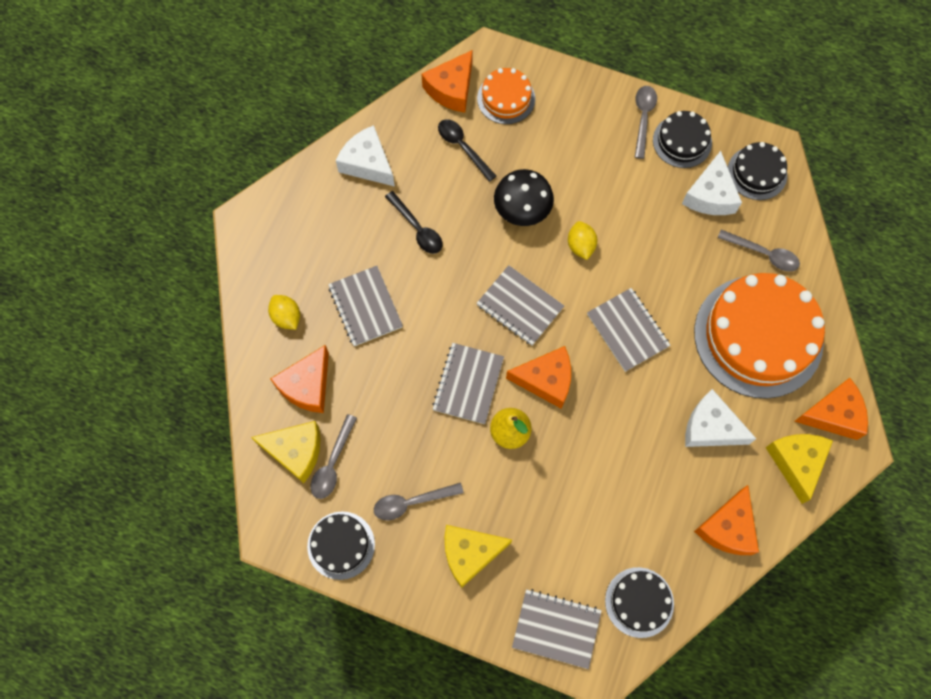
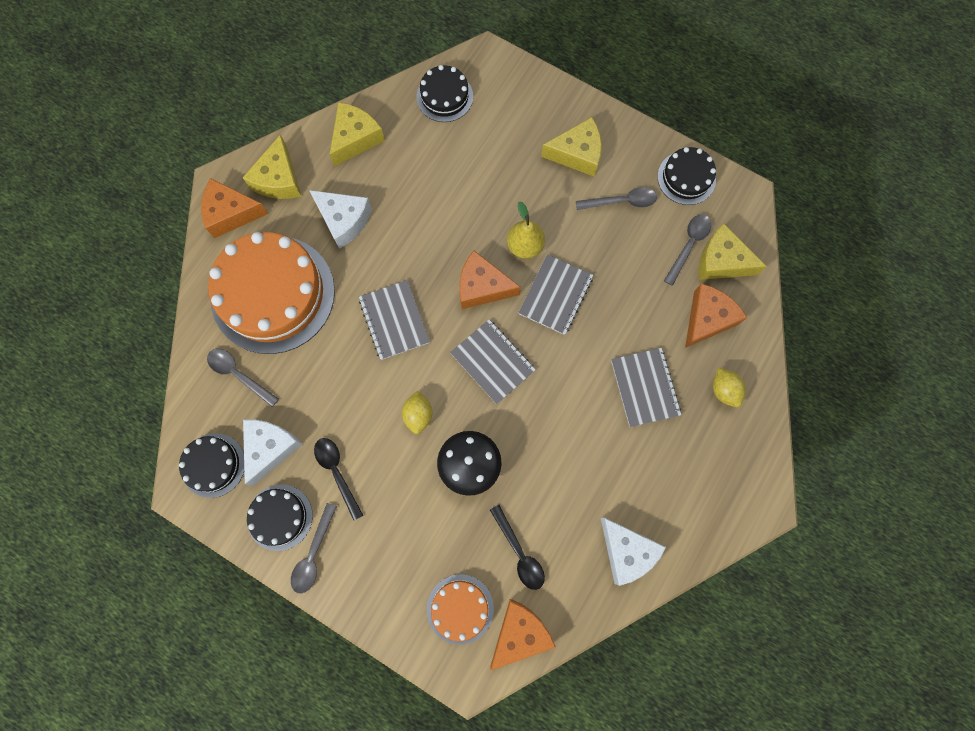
camera: 170 degrees left, 5 degrees up
black spoon [385,191,443,254] -> black spoon moved to [314,438,364,521]
grey notebook [512,589,602,669] -> none
orange cheese [694,485,759,555] -> yellow cheese [329,102,385,166]

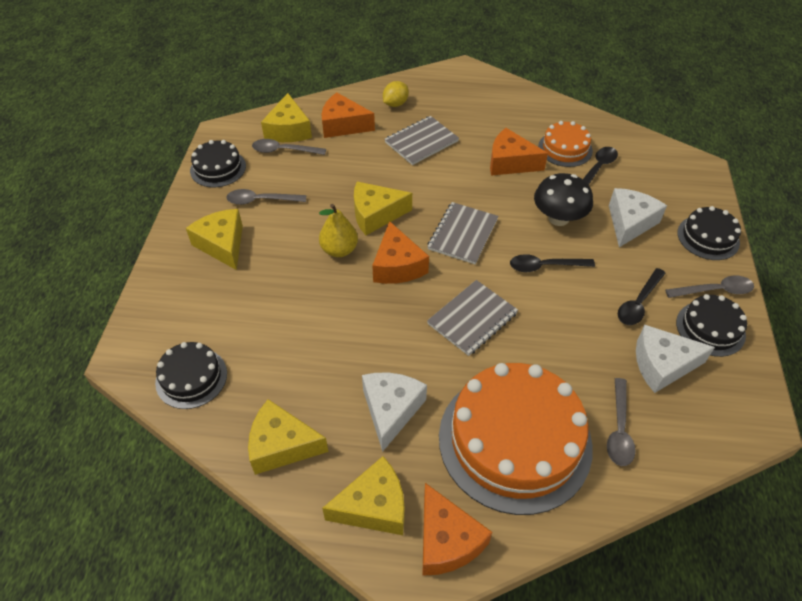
camera: 115 degrees left, 25 degrees down
black cake [179,433,244,498] -> black cake moved to [677,206,741,260]
yellow lemon [402,391,432,434] -> black spoon [510,254,595,272]
orange cake [427,574,494,645] -> orange cake moved to [538,121,593,167]
orange cheese [491,599,556,670] -> orange cheese moved to [490,128,548,176]
grey notebook [518,255,593,335] -> yellow cheese [354,182,412,235]
grey spoon [576,187,657,210] -> grey spoon turned 60 degrees counterclockwise [227,189,306,205]
white cheese [601,518,666,586] -> white cheese moved to [609,188,667,247]

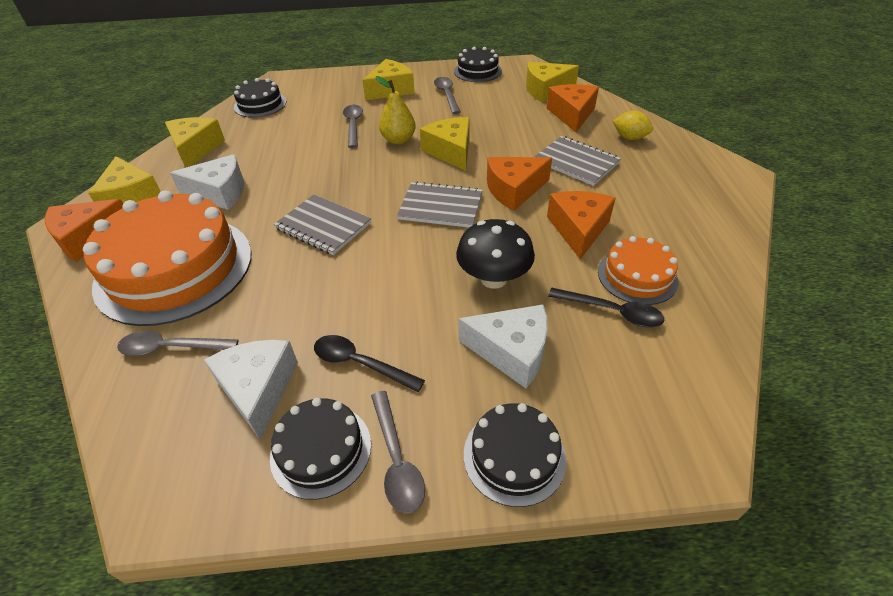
camera: 80 degrees right, 5 degrees down
grey spoon [252,139,326,155] -> grey spoon moved to [343,105,363,148]
orange cheese [372,221,429,284] -> orange cheese moved to [487,157,552,211]
black spoon [510,254,595,272] -> none

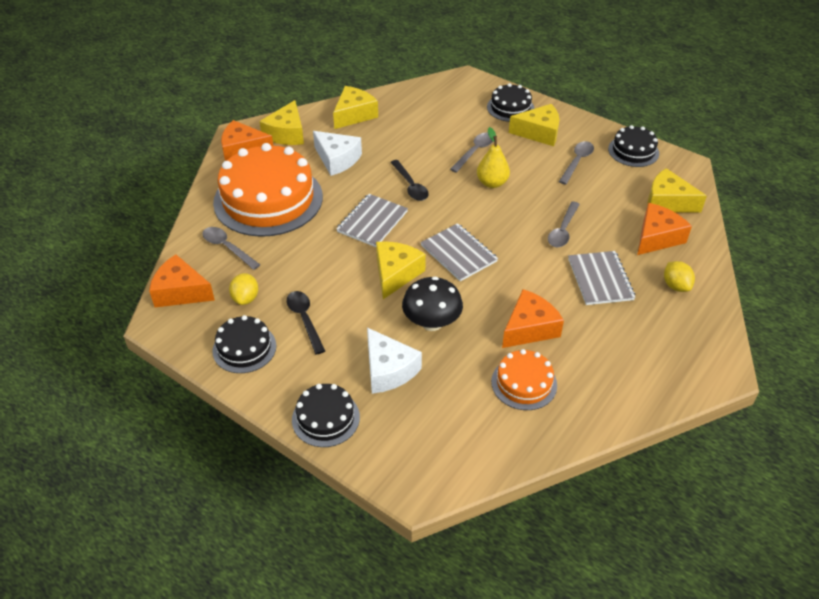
camera: 40 degrees right, 0 degrees up
white cheese [204,340,298,440] -> yellow lemon [229,273,258,305]
black cake [234,78,286,117] -> black cake moved to [487,83,534,122]
grey notebook [274,194,371,255] -> grey notebook turned 45 degrees clockwise [336,194,408,247]
grey spoon [371,391,425,514] -> grey spoon moved to [548,201,580,248]
yellow cheese [420,117,470,171] -> yellow cheese moved to [376,242,426,299]
orange cheese [487,157,552,211] -> orange cheese moved to [149,254,215,307]
black spoon [548,288,664,327] -> black spoon moved to [390,160,429,201]

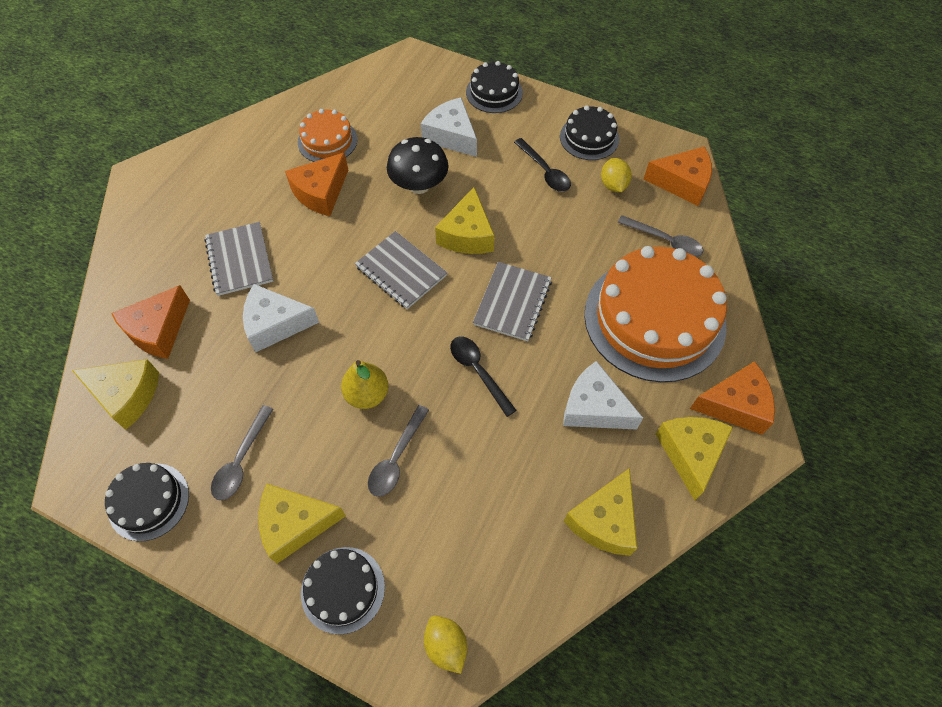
camera: 170 degrees right, 15 degrees up
grey spoon [548,201,580,248] -> white cheese [243,284,319,352]
yellow lemon [664,261,695,292] -> yellow lemon moved to [424,616,467,674]

